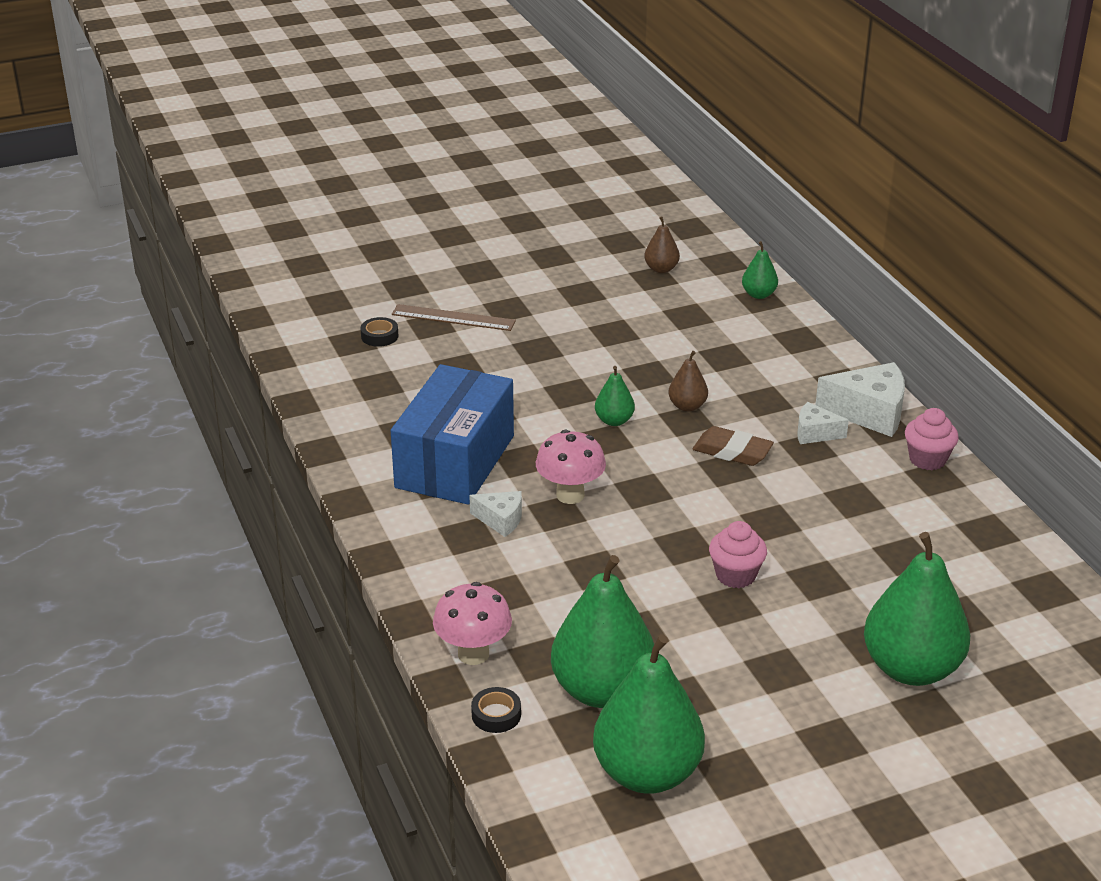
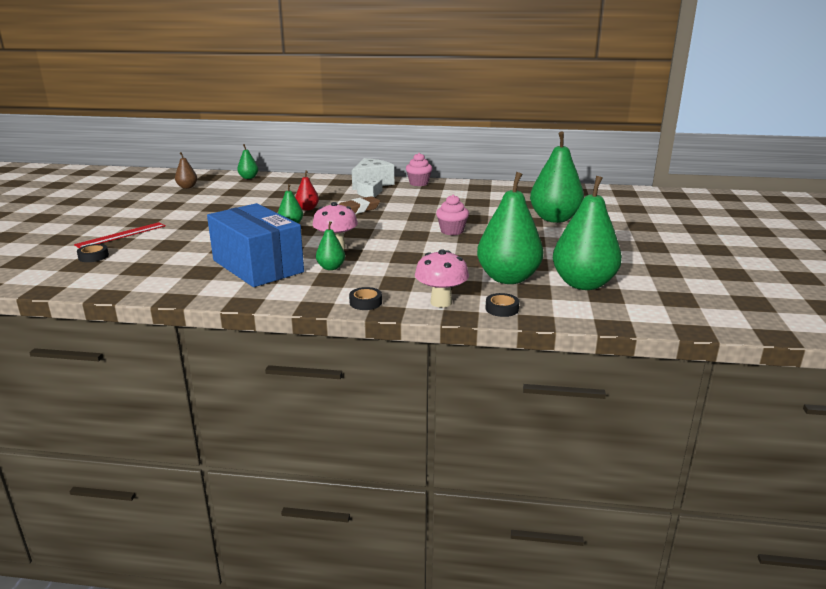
camera: 60 degrees left, 10 degrees down
brown ruler [392,304,516,331] -> red ruler [74,222,166,248]
white cheese [469,491,522,537] -> green pear [316,221,345,270]
brown pear [668,351,708,412] -> red pear [295,171,319,211]
none -> black tape [349,287,382,310]

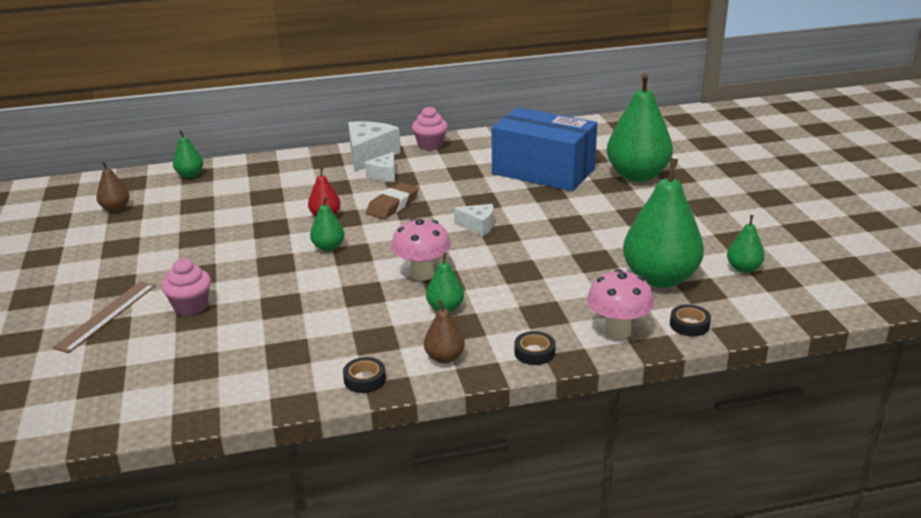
camera: 20 degrees left, 5 degrees up
red ruler [74,222,166,248] -> brown ruler [52,281,156,353]
black tape [77,244,109,262] -> black tape moved to [343,357,386,393]
blue box [207,203,304,287] -> blue box moved to [492,107,597,191]
pink cupcake [436,195,469,235] -> pink cupcake moved to [162,258,211,316]
green pear [553,176,622,290] -> green pear [727,215,765,273], size x0.47
none -> brown pear [424,300,465,364]
none -> white cheese [454,204,494,236]

